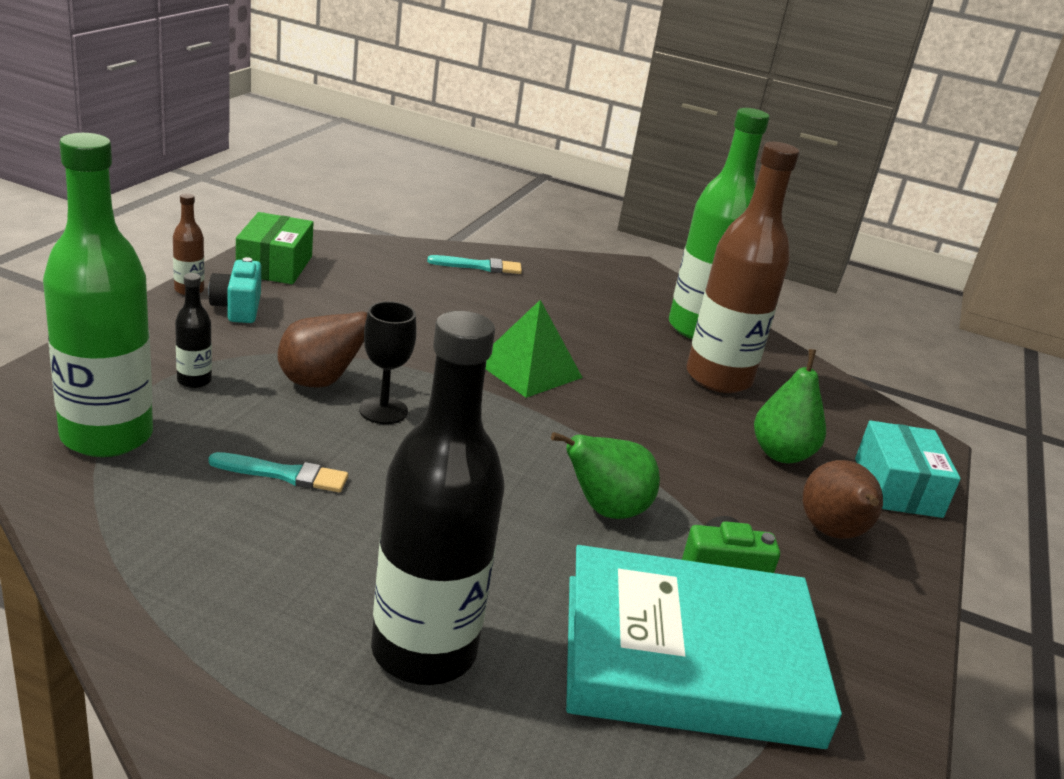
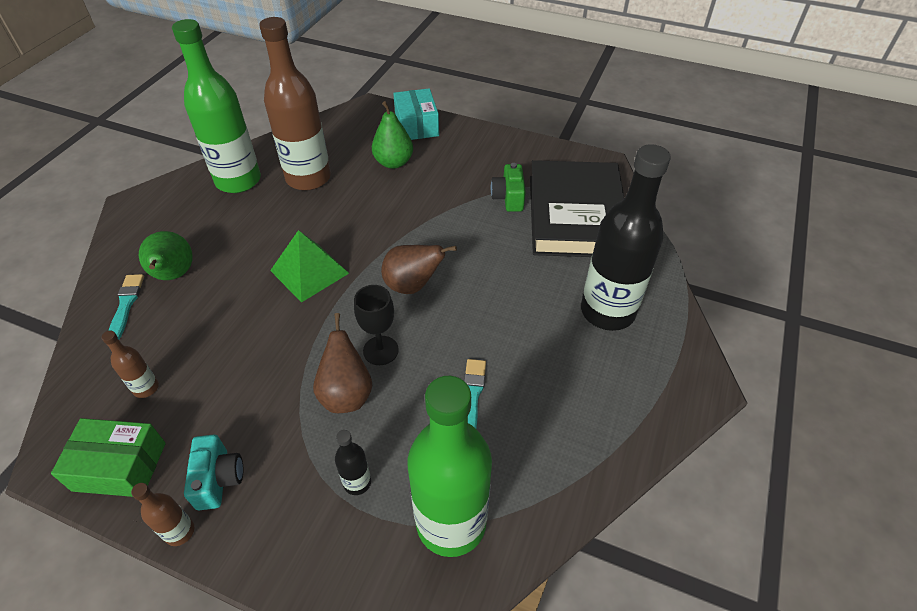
camera: 85 degrees left, 20 degrees up
turquoise camera [208,257,261,323] -> turquoise camera turned 90 degrees counterclockwise [184,435,243,510]
green pear [551,432,660,519] -> green pear moved to [139,231,193,280]
turquoise book [566,545,842,749] -> black book [530,160,624,257]
brown pear [803,460,883,539] -> brown pear moved to [381,245,457,294]
turquoise box [855,420,961,518] -> turquoise box turned 75 degrees clockwise [393,88,439,140]
none -> brown bottle [101,331,159,398]

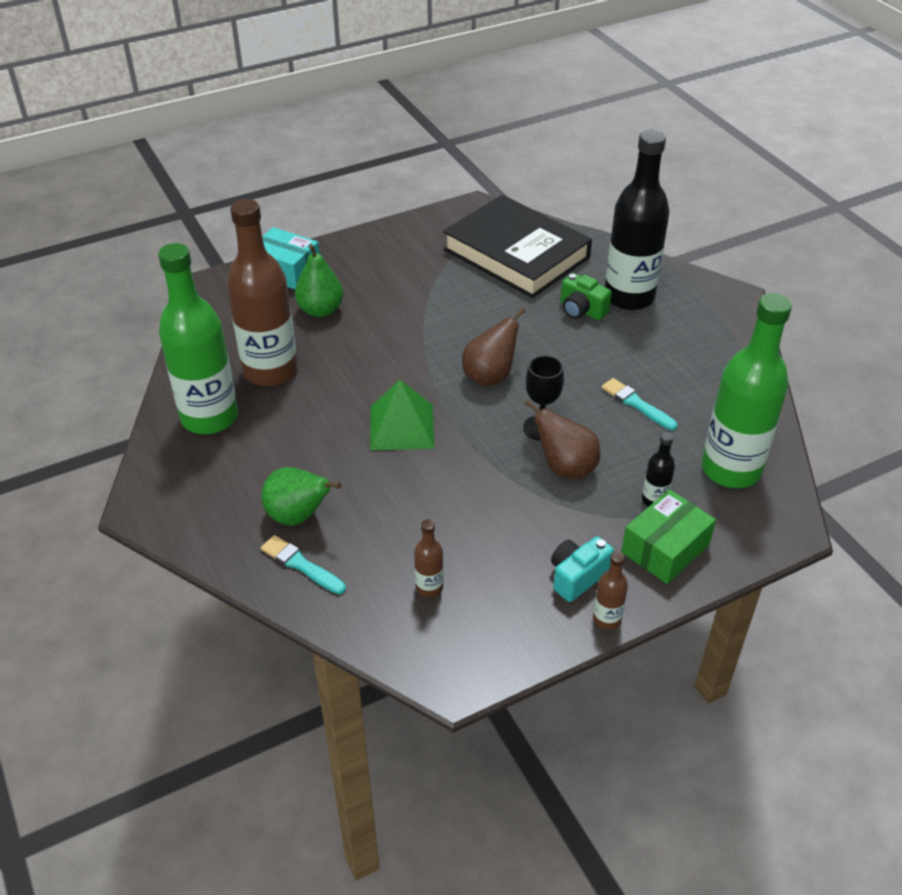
camera: 50 degrees left, 5 degrees down
green box [51,418,166,497] -> green box moved to [621,489,716,584]
turquoise camera [184,435,243,510] -> turquoise camera turned 75 degrees counterclockwise [551,536,614,602]
green camera [491,163,526,212] -> green camera moved to [560,273,612,320]

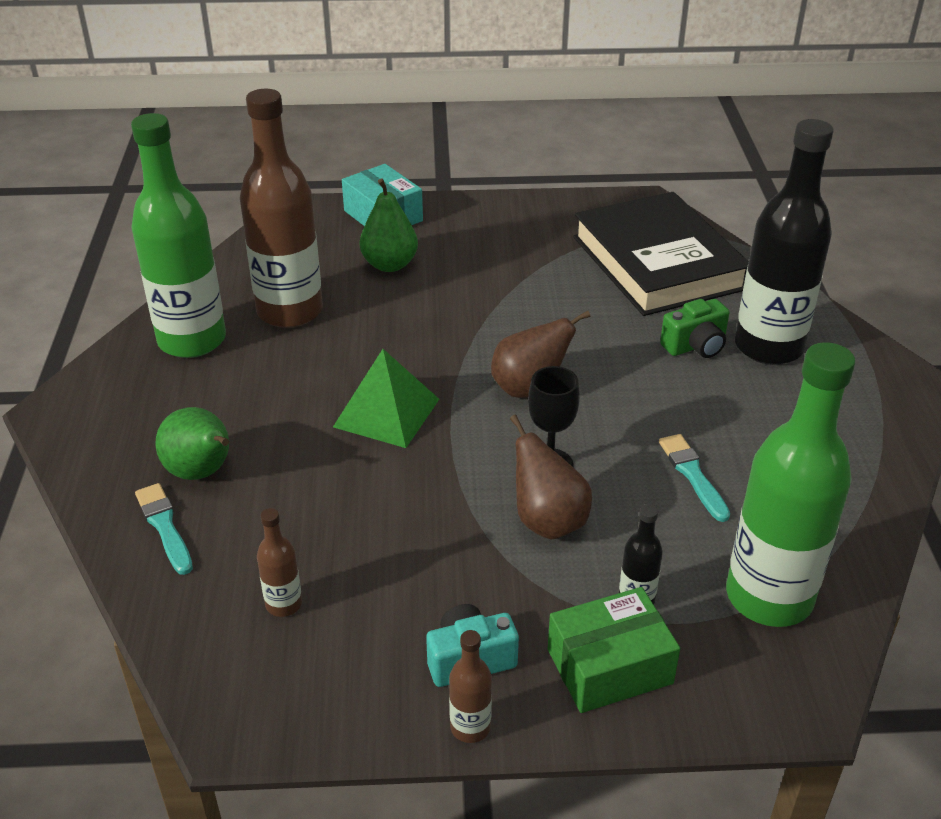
camera: 25 degrees right, 5 degrees down
green camera [560,273,612,320] -> green camera turned 90 degrees counterclockwise [660,299,730,358]

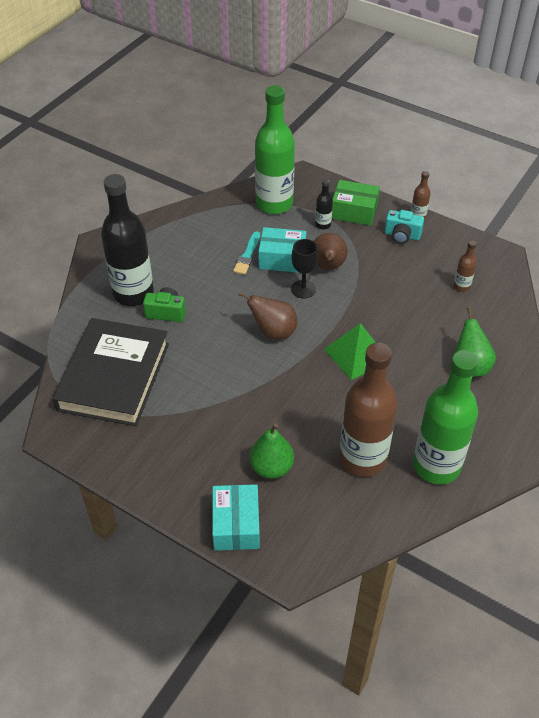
camera: 145 degrees left, 10 degrees up
turquoise brush [135,483,193,575] -> none
none -> turquoise box [258,227,306,273]

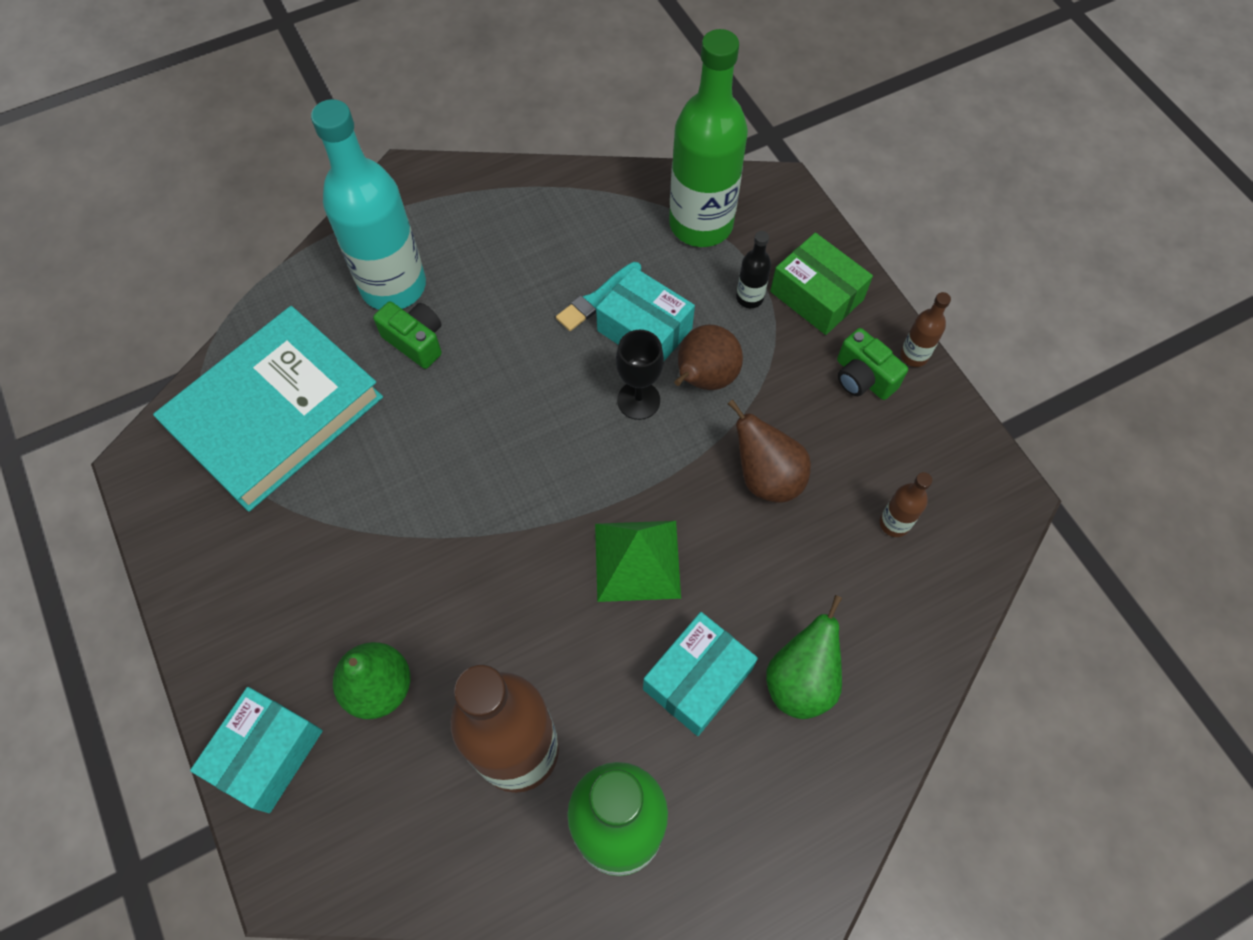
camera: 30 degrees right, 15 degrees up
black book [53,318,169,426] -> turquoise book [153,306,383,512]
black bottle [101,174,154,306] -> turquoise bottle [311,99,426,310]
brown pear [238,292,297,340] -> brown pear moved to [728,399,811,503]
turquoise camera [384,210,424,244] -> green camera [837,328,908,400]
none -> turquoise box [643,612,758,736]

